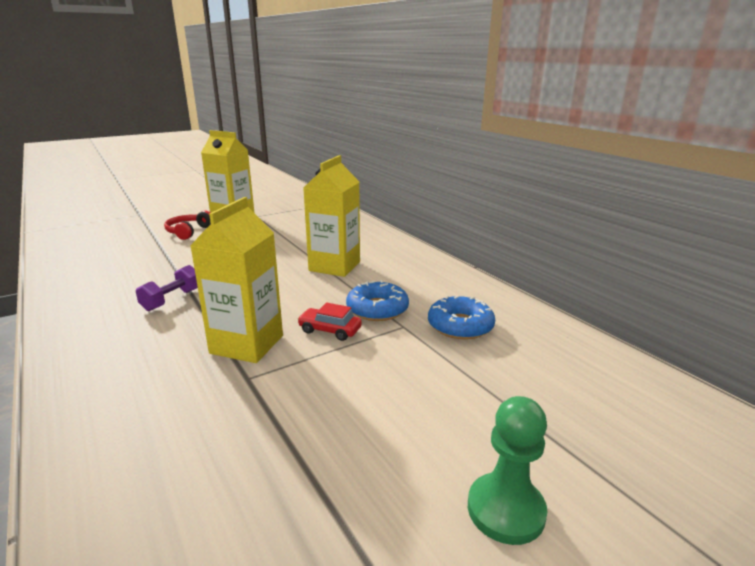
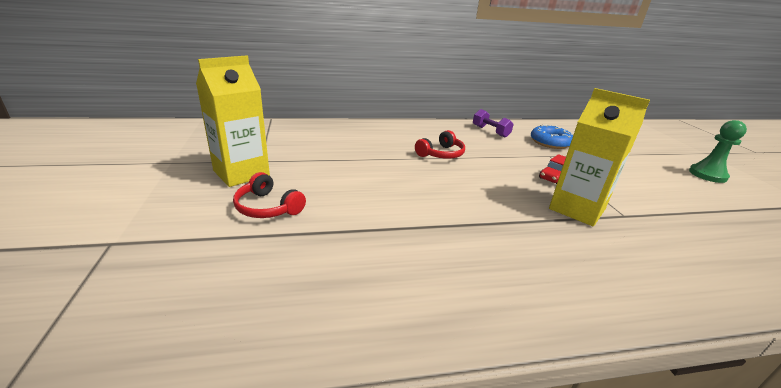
camera: 70 degrees left, 5 degrees up
purple dumbbell [136,265,198,311] -> purple dumbbell moved to [473,109,514,138]
yellow carton [303,155,360,277] -> red headphones [415,130,465,159]
blue donut [346,280,409,321] -> none

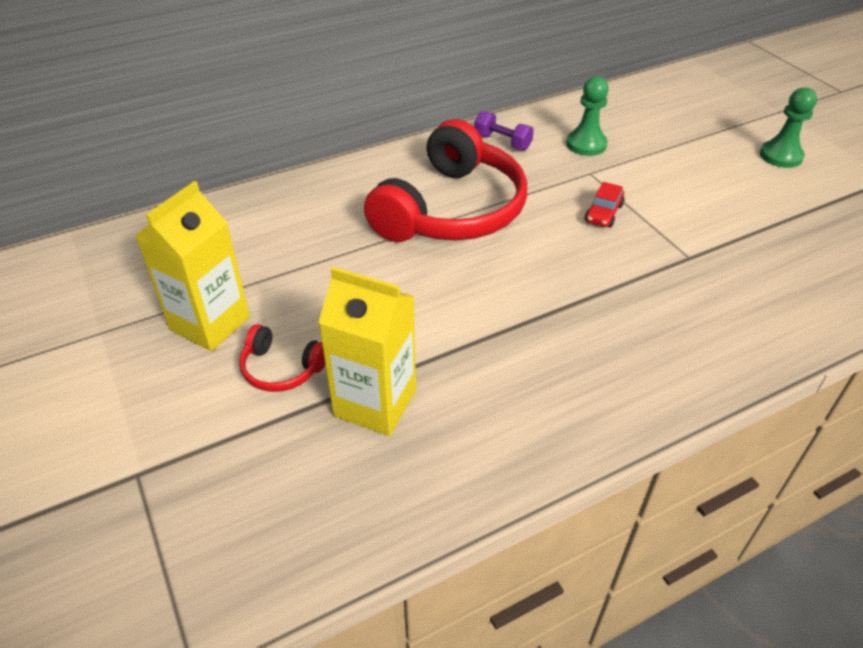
camera: 15 degrees left, 15 degrees up
red headphones [415,130,465,159] -> red headphones [364,119,527,242], size x2.33
blue donut [531,124,573,149] -> green pawn [566,76,609,156]
yellow carton [549,88,650,226] -> yellow carton moved to [318,267,416,436]

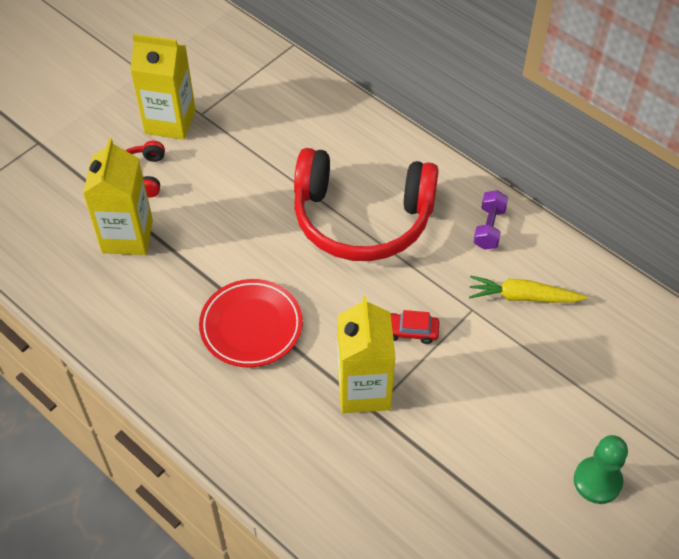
camera: 70 degrees right, 10 degrees up
green pawn [566,76,609,156] -> yellow carrot [469,275,588,303]
none -> red plate [199,279,303,367]
none -> yellow carton [338,296,396,413]

